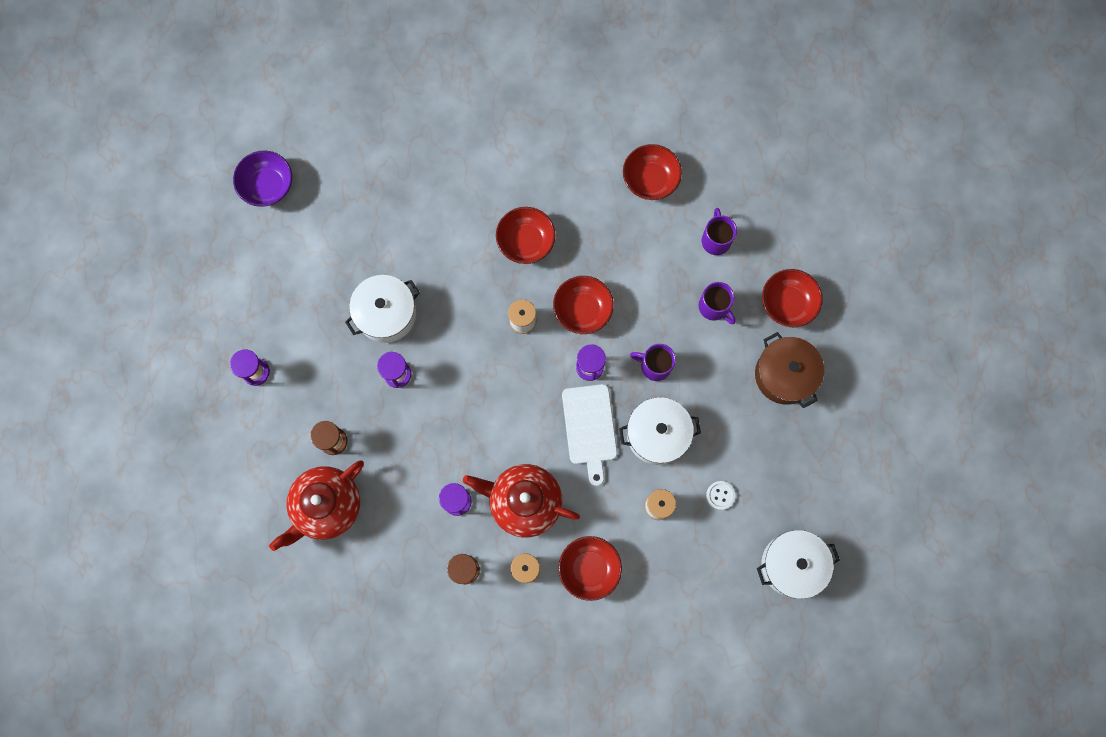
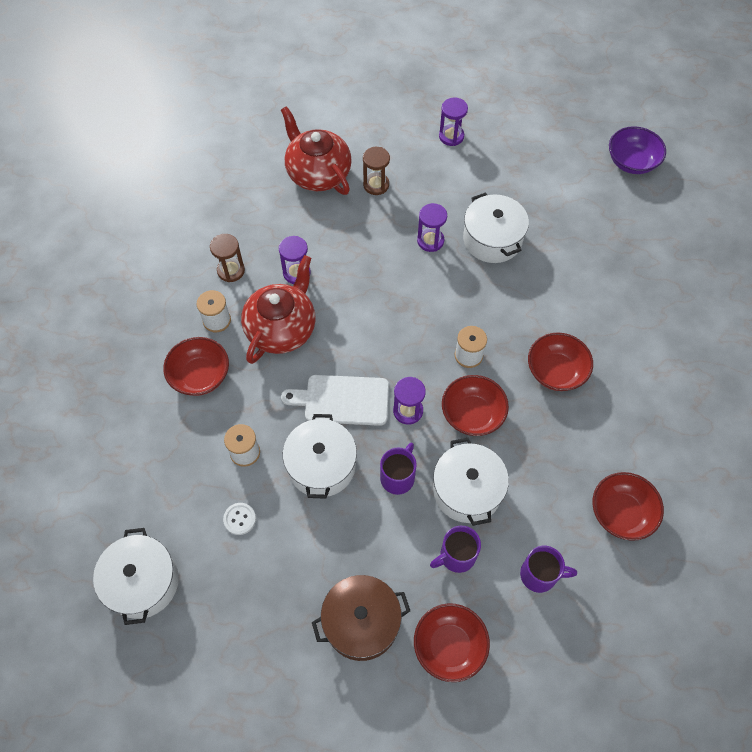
camera: 100 degrees right, 15 degrees down
none -> white pot [433,438,509,526]

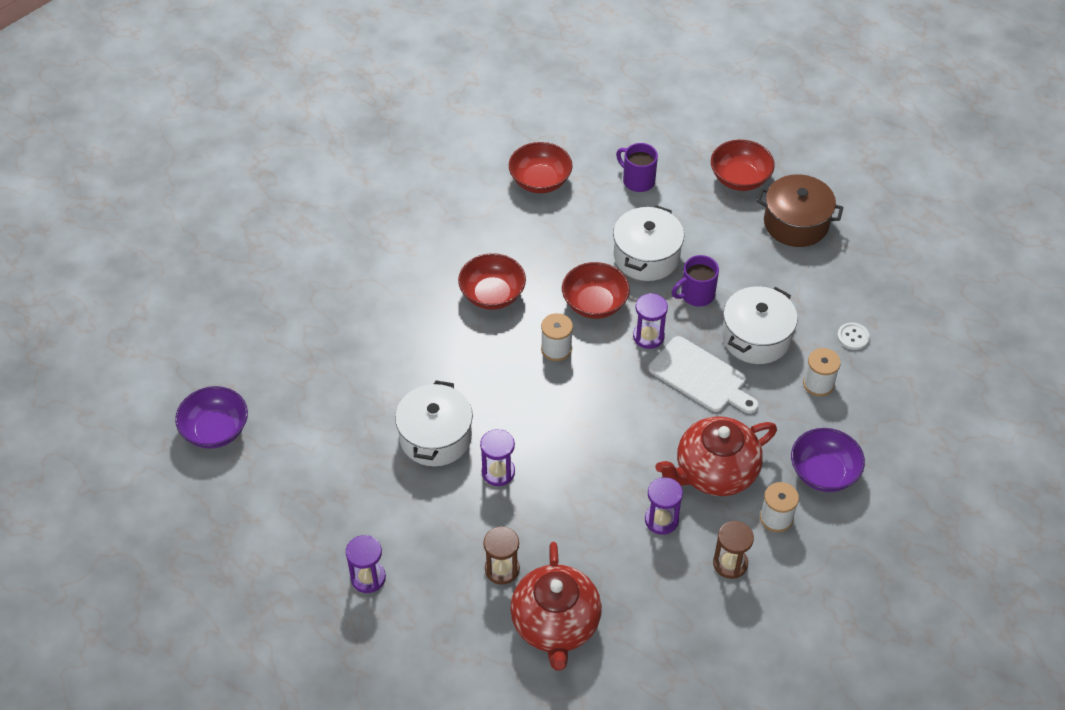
camera: 145 degrees left, 10 degrees down
white pot [93,528,179,625] -> none
red bowl [163,337,229,396] -> purple bowl [791,428,865,492]
purple mug [430,526,481,573] -> none

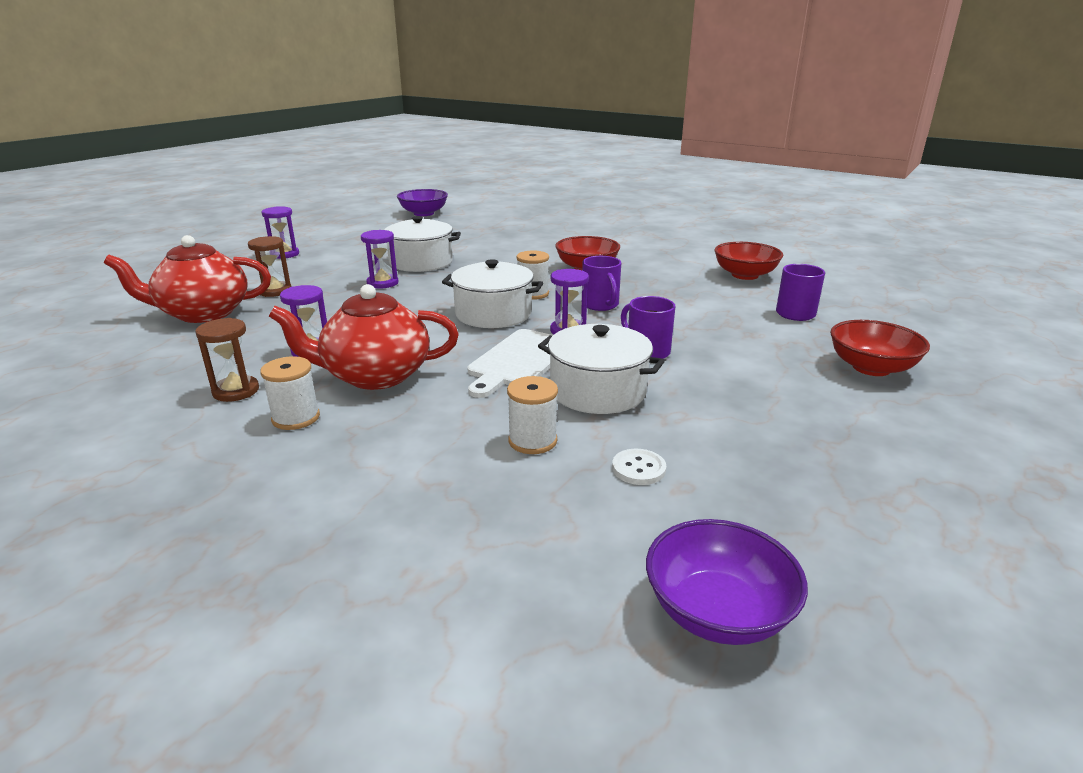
camera: 80 degrees right, 25 degrees down
red bowl [562,262,630,319] -> purple mug [582,256,621,311]
white pot [613,205,684,281] -> white pot moved to [442,259,543,328]
red teapot [656,416,777,496] -> red teapot turned 60 degrees counterclockwise [269,284,459,390]
brown pot [757,174,844,247] -> none
purple bowl [791,428,865,492] -> purple bowl moved to [646,519,808,645]

